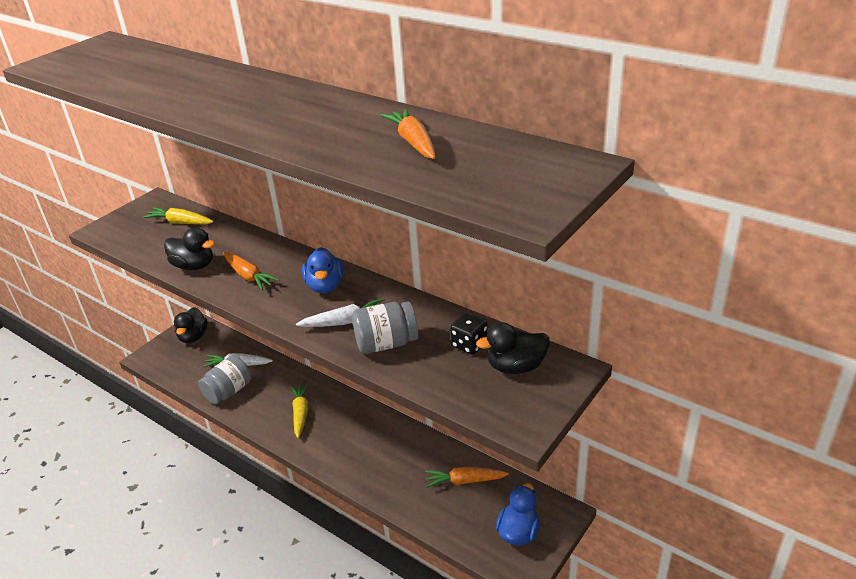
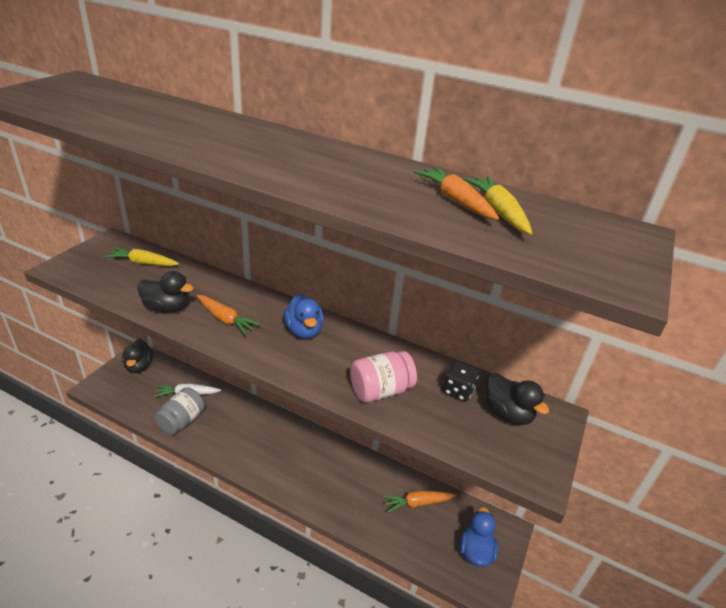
camera: 15 degrees left, 0 degrees up
yellow carrot [291,383,309,438] -> yellow carrot moved to [463,177,532,235]
white carrot [296,298,385,327] -> none
grey jar [352,302,418,354] -> pink jar [350,351,417,403]
black duck [476,322,550,374] -> black duck turned 105 degrees counterclockwise [486,373,549,425]

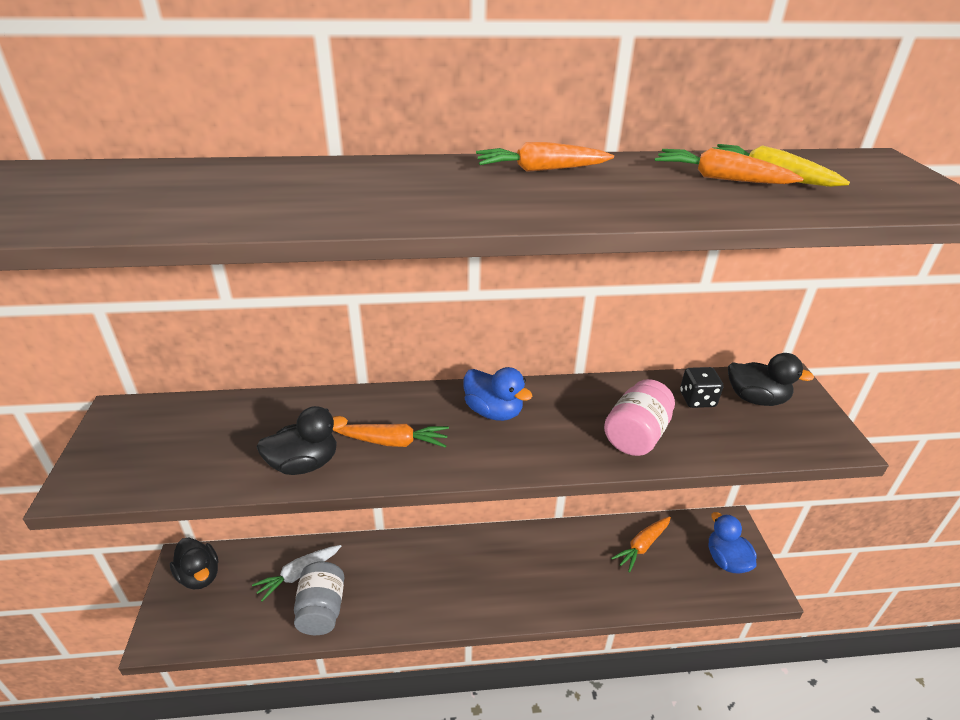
camera: 30 degrees left, 0 degrees up
yellow carrot [105,247,179,266] -> none
none -> orange carrot [476,142,614,172]

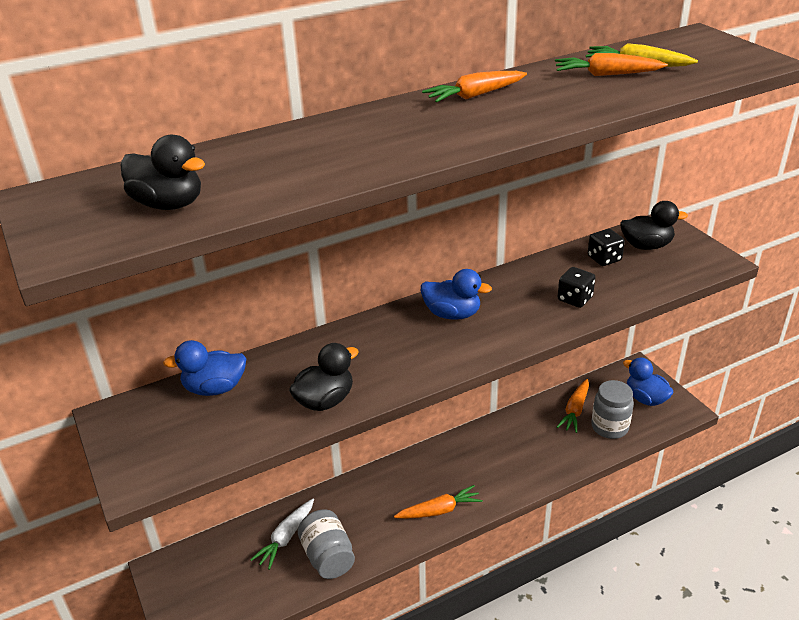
camera: 20 degrees left, 0 degrees up
black duck [170,538,218,589] -> black duck moved to [121,135,205,210]
orange carrot [333,424,449,448] -> orange carrot moved to [394,485,483,519]
pink jar [604,379,675,456] -> black dice [557,267,596,308]
none -> blue duck [163,340,247,396]
none -> grey jar [591,380,634,439]

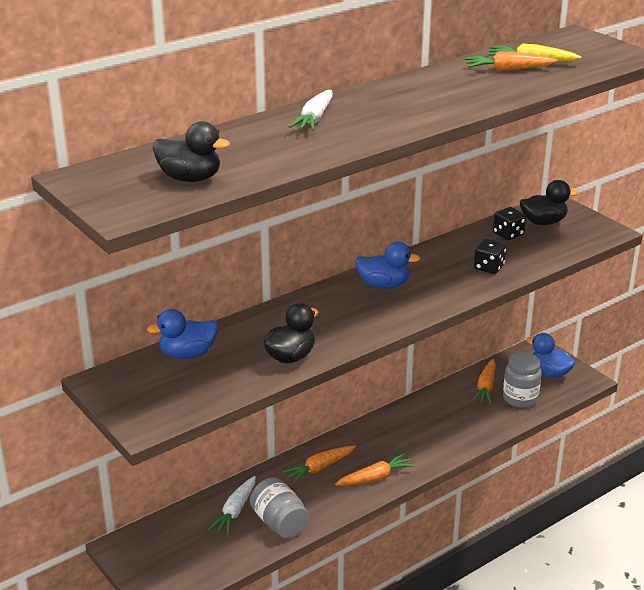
camera: 10 degrees left, 5 degrees down
orange carrot [422,71,527,103] -> orange carrot moved to [282,446,356,484]
none -> white carrot [288,90,333,131]

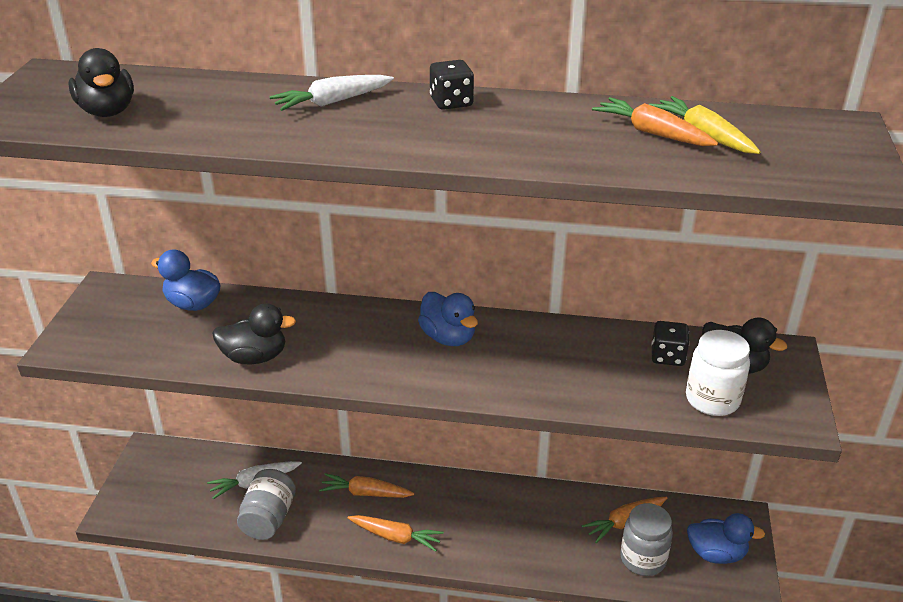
camera: 45 degrees right, 5 degrees up
black dice [474,239,506,274] -> black dice moved to [430,60,474,110]
blue duck [526,333,575,378] -> blue duck turned 105 degrees clockwise [687,513,765,564]
none -> white jar [686,330,750,416]

